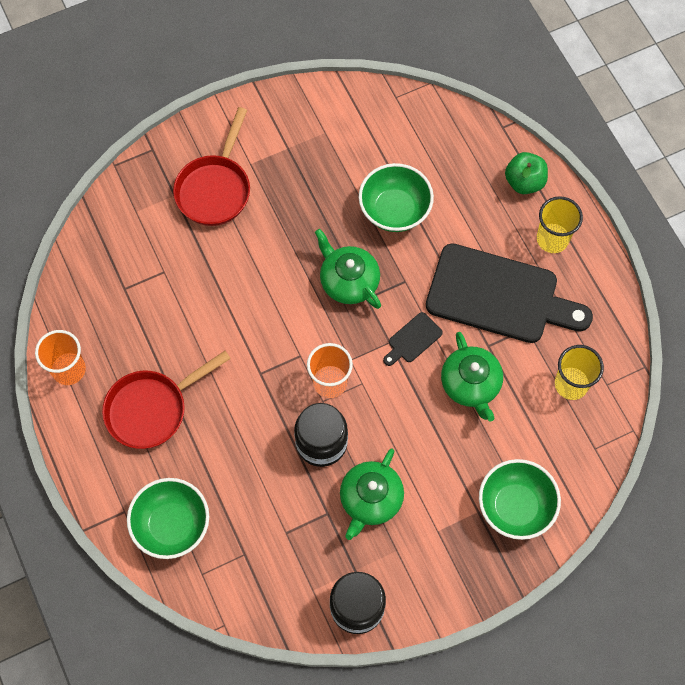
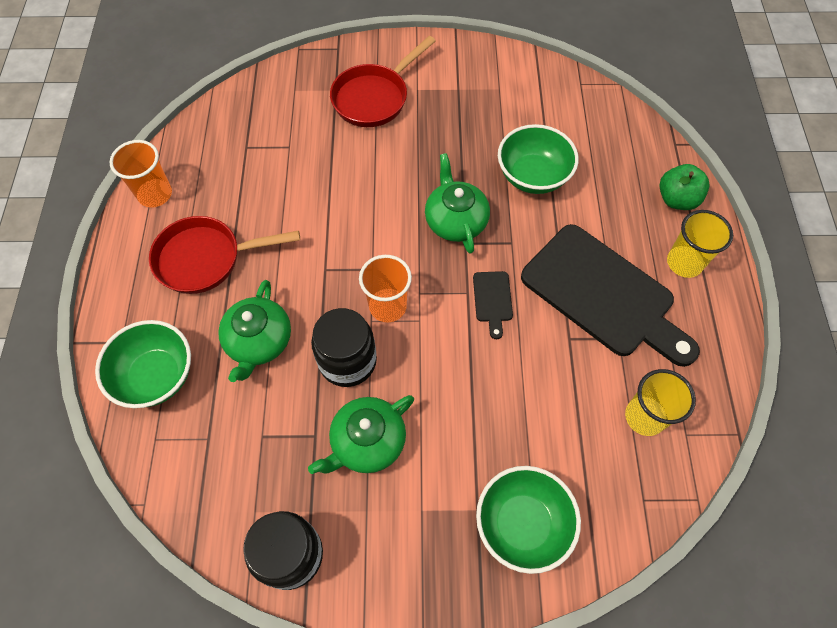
camera: 25 degrees right, 5 degrees down
black cutting board [383,312,443,366] -> black cutting board turned 75 degrees counterclockwise [473,271,513,339]
green teapot [441,332,503,422] -> green teapot moved to [218,280,291,382]

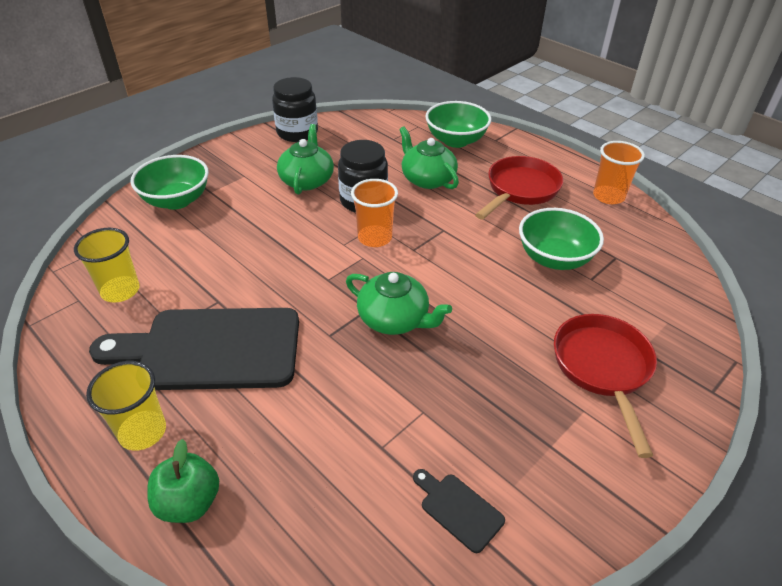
camera: 135 degrees right, 20 degrees down
black cutting board [473,271,513,339] -> black cutting board moved to [413,469,505,553]
green bowl [498,124,579,194] -> green bowl moved to [519,208,604,270]

